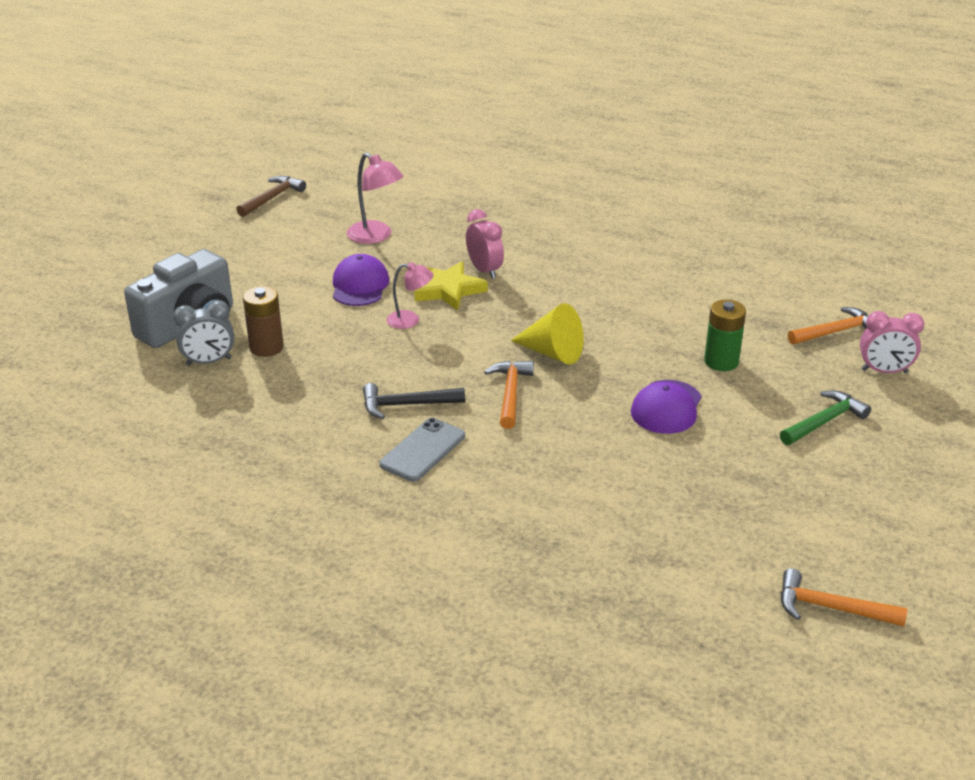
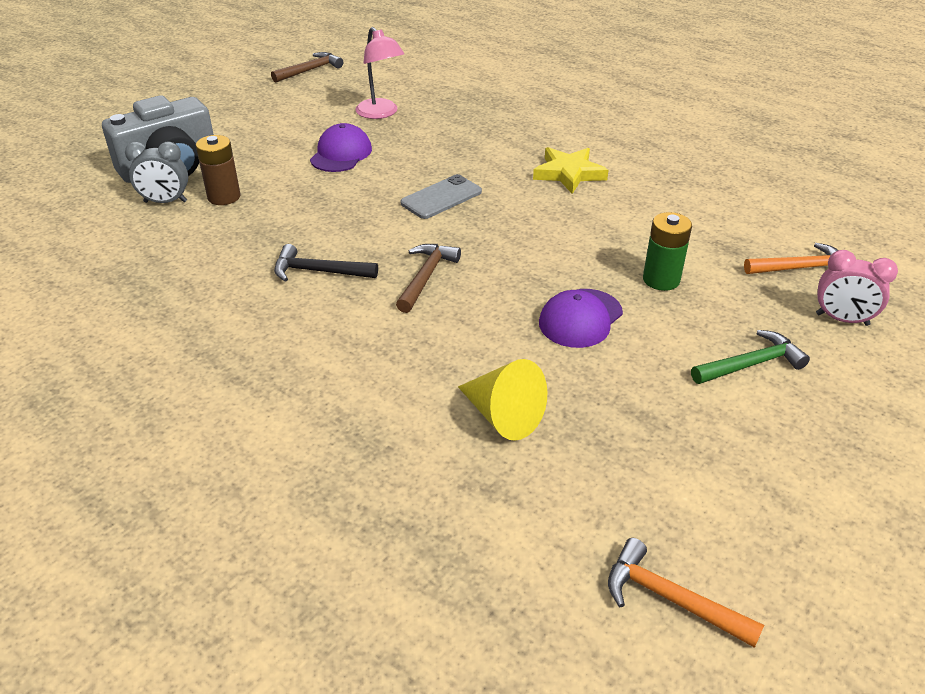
camera: 15 degrees right, 5 degrees up
grey phone [380,418,465,482] -> grey phone moved to [400,174,482,219]
pink lamp [387,262,433,329] -> none
yellow star [414,261,488,311] -> yellow star moved to [533,147,609,194]
pink clock [466,209,504,279] -> none
orange hammer [484,361,534,429] -> brown hammer [396,244,461,313]
yellow cone [511,303,583,365] -> yellow cone moved to [458,359,547,441]

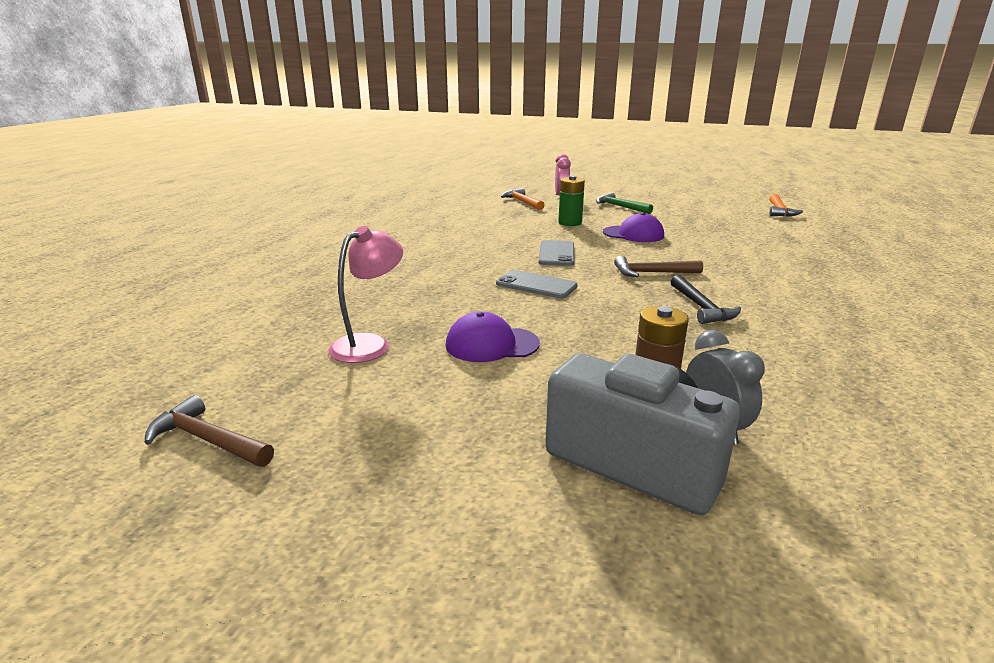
camera: 110 degrees left, 15 degrees down
yellow cone [458,359,547,441] -> none
yellow star [533,147,609,194] -> none
none -> grey phone [539,240,575,266]

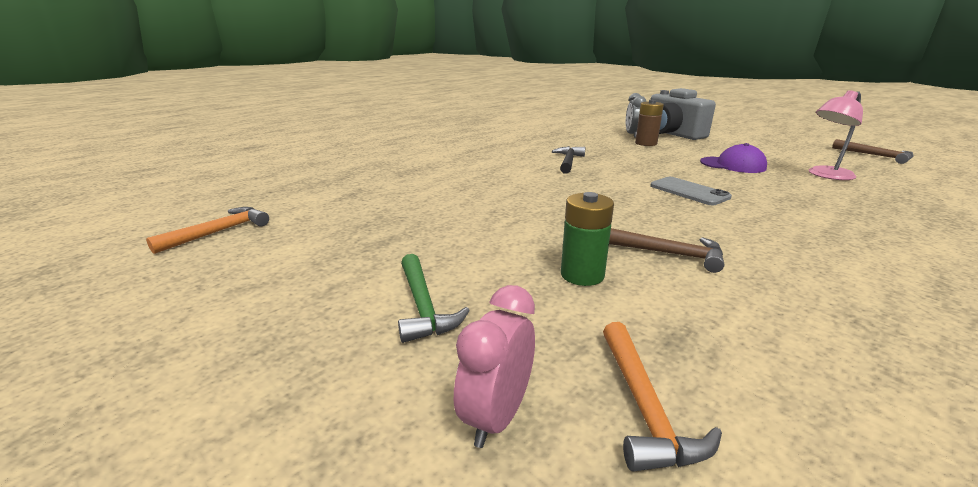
camera: 155 degrees left, 0 degrees up
grey phone [539,240,575,266] -> none
purple cap [603,212,664,242] -> none
brown hammer [614,256,703,277] -> brown hammer moved to [609,228,724,273]

